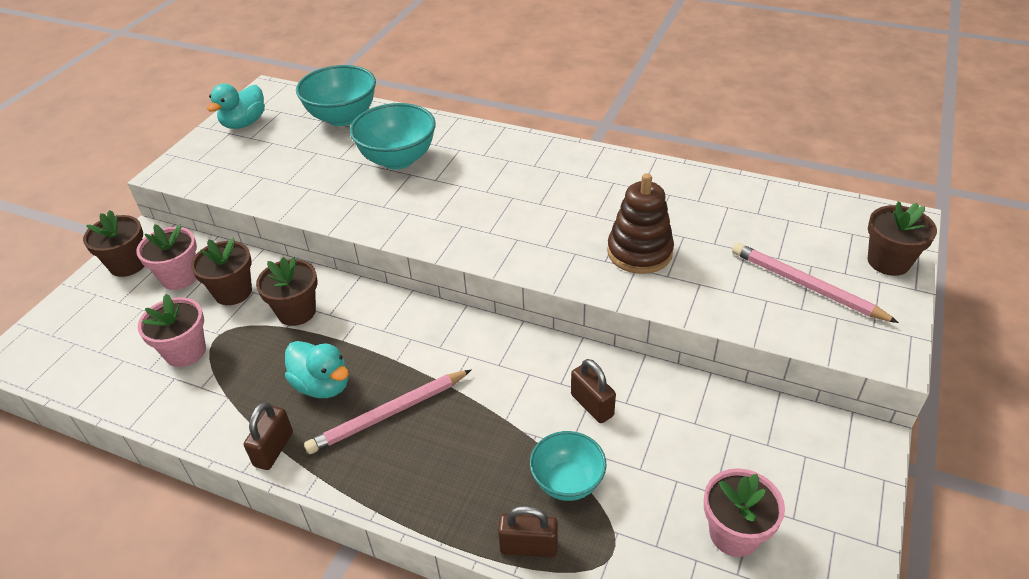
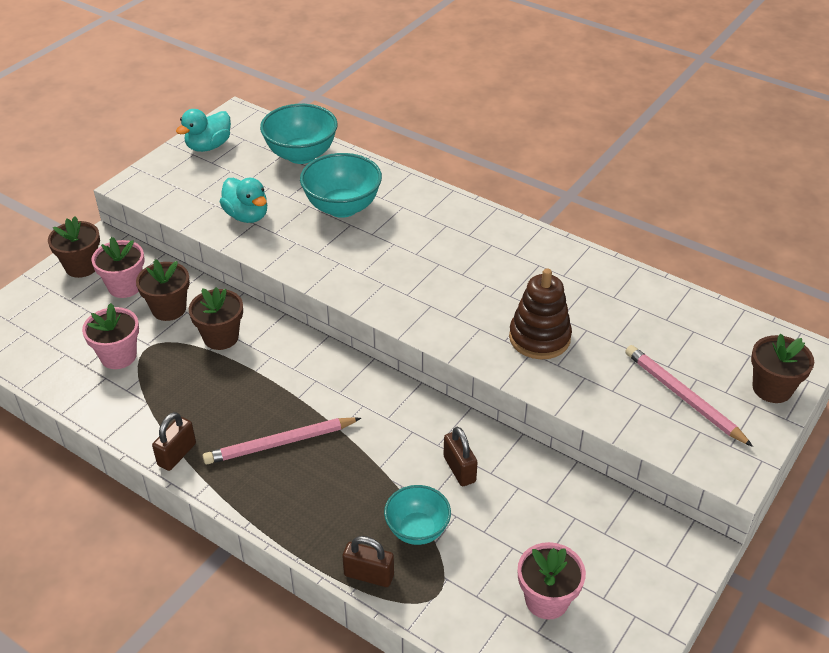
camera: 10 degrees right, 0 degrees up
turquoise duck [285,341,349,398] -> turquoise duck moved to [220,178,267,223]

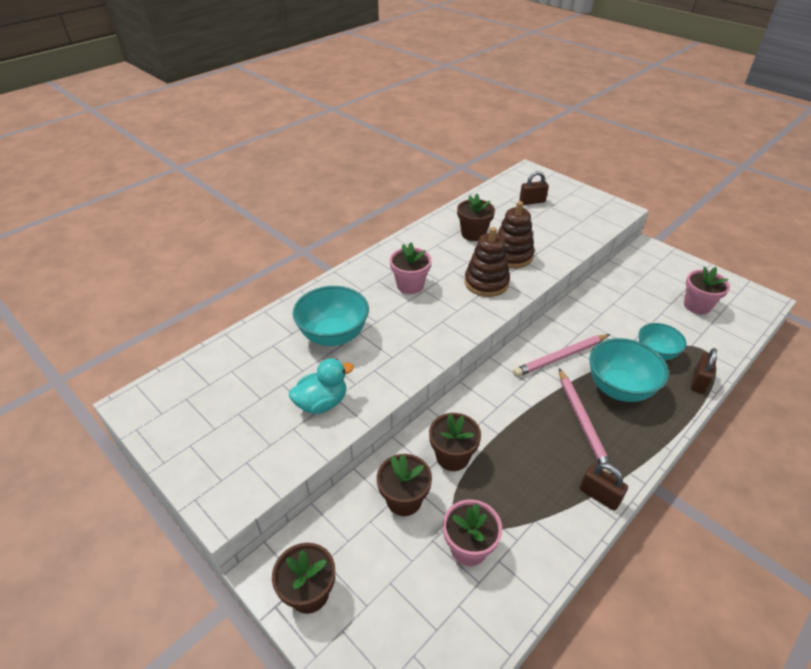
camera: 80 degrees left, 0 degrees up
pink flower pot [91,237,145,298] -> pink flower pot moved to [390,242,432,294]
turquoise duck [176,109,231,152] -> none
turquoise bowl [260,104,338,164] -> turquoise bowl moved to [589,338,669,402]
brown padlock [443,426,478,486] -> brown padlock moved to [519,171,549,205]
pink pencil [625,345,753,447] -> pink pencil moved to [513,334,610,377]
brown flower pot [751,334,814,403] -> brown flower pot moved to [457,194,495,241]
none -> brown stacking toy [465,227,510,297]

